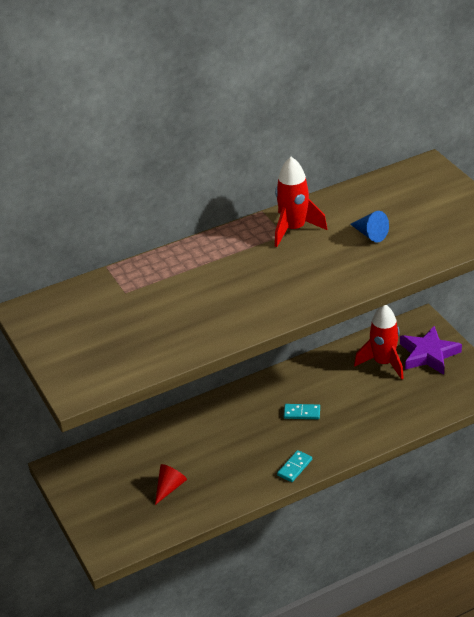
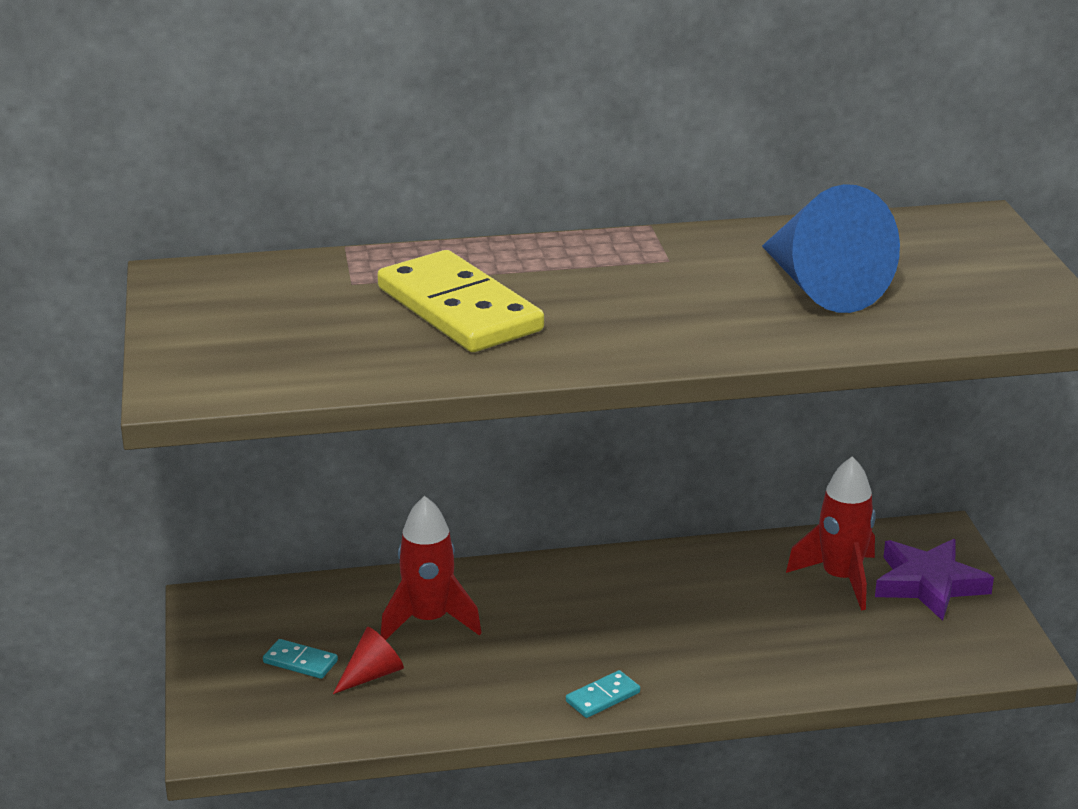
camera: 15 degrees right, 10 degrees down
red rocket [275,157,327,247] -> red rocket moved to [381,496,482,640]
turquoise domino [284,404,320,419] -> turquoise domino moved to [263,639,338,679]
blue cone [350,211,389,242] -> blue cone [762,184,900,313], size x2.12
none -> yellow domino [377,250,544,352]

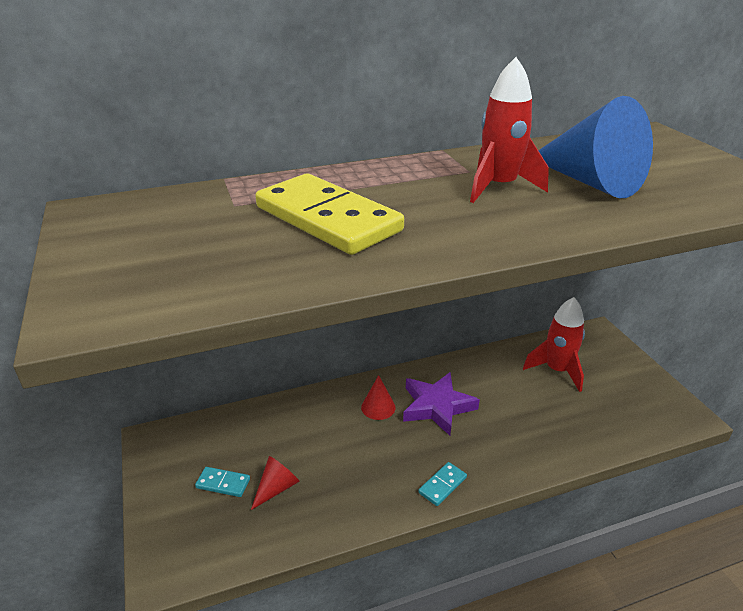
camera: 10 degrees left, 5 degrees up
red rocket [381,496,482,640] -> red rocket moved to [470,57,549,203]
purple star [875,539,994,621] -> purple star moved to [403,372,480,436]
none -> red cone [361,375,396,420]

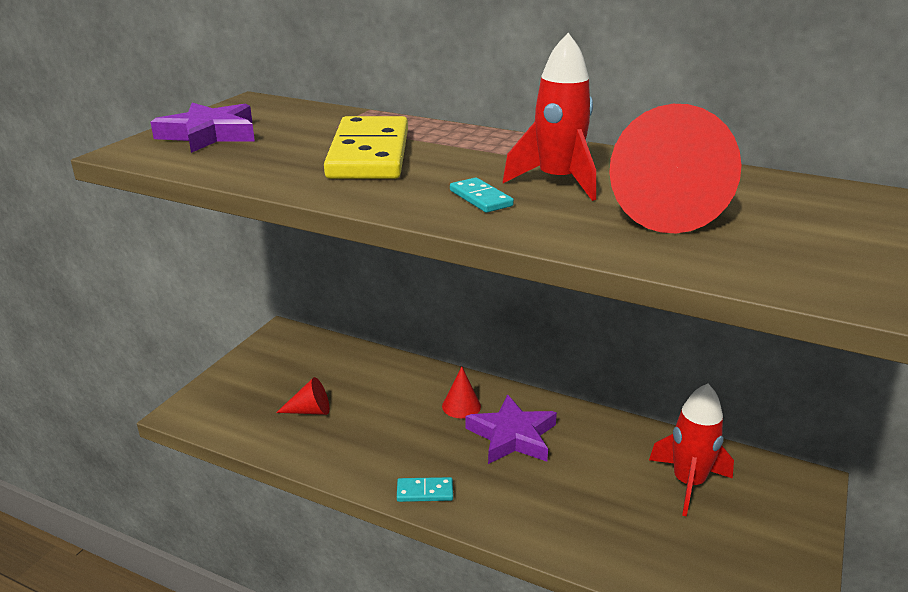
camera: 45 degrees right, 5 degrees down
turquoise domino [195,467,250,497] -> turquoise domino moved to [450,177,514,213]
blue cone [538,96,653,198] -> red cone [609,104,742,233]
none -> purple star [151,103,255,153]

